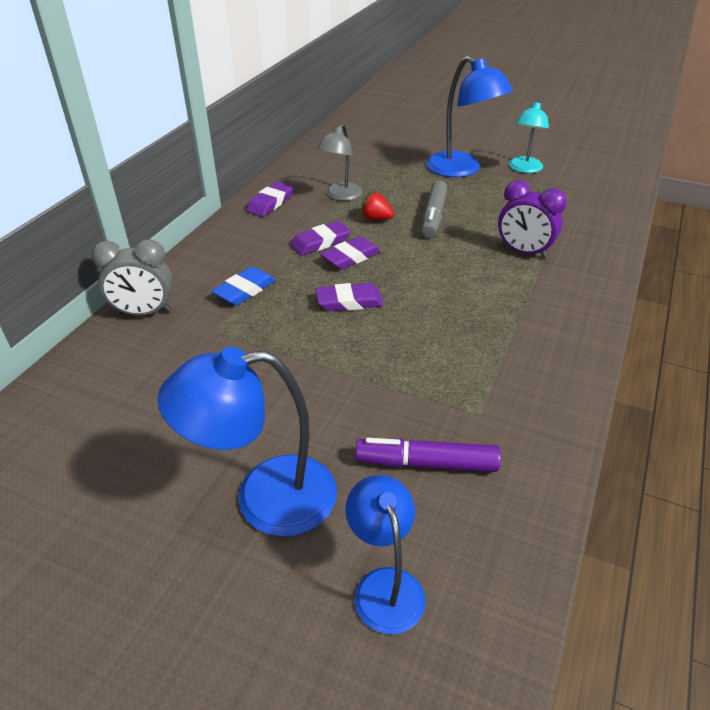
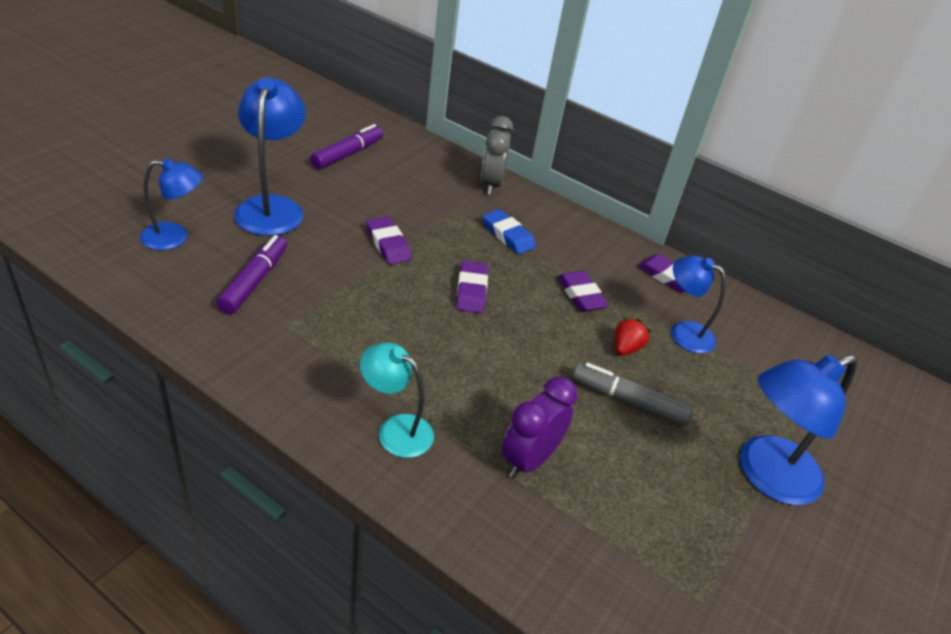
camera: 95 degrees right, 0 degrees up
grey lamp [317,124,362,201] -> blue lamp [671,256,726,354]
purple eraser [320,236,381,270] -> purple eraser moved to [366,216,412,265]
turquoise lamp [509,100,549,173] -> turquoise lamp moved to [360,342,434,458]
none -> purple marker [310,124,383,170]

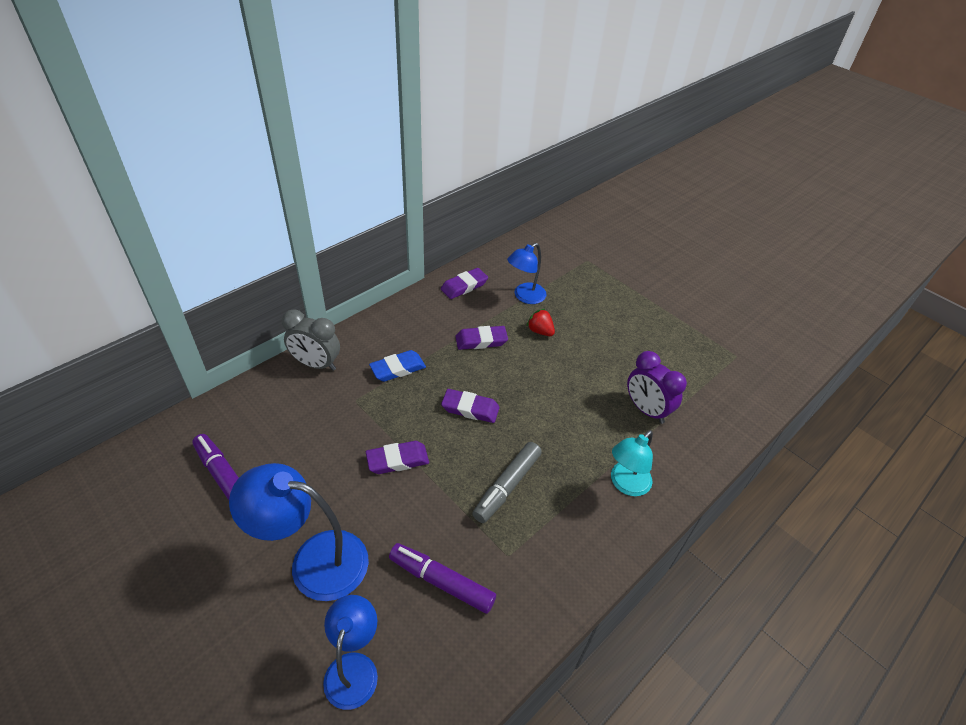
camera: 75 degrees left, 5 degrees up
grey marker [573,363,693,426] -> grey marker moved to [472,442,542,523]
blue lamp [740,355,858,505] -> none

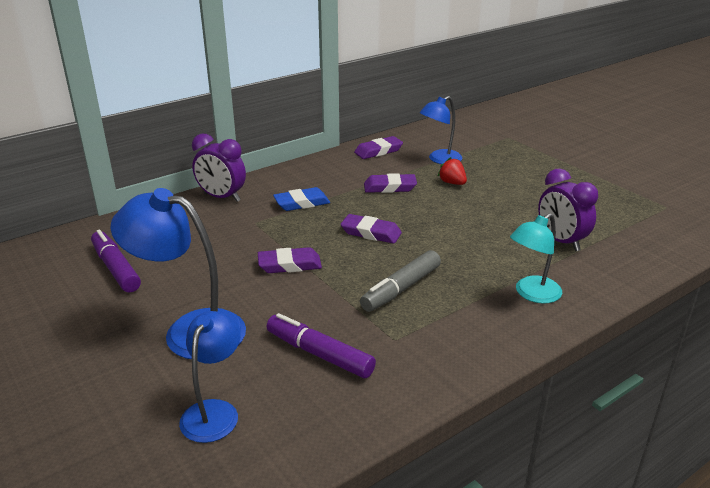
camera: 10 degrees right, 15 degrees down
grey clock [282,309,340,371] -> purple clock [192,134,246,202]

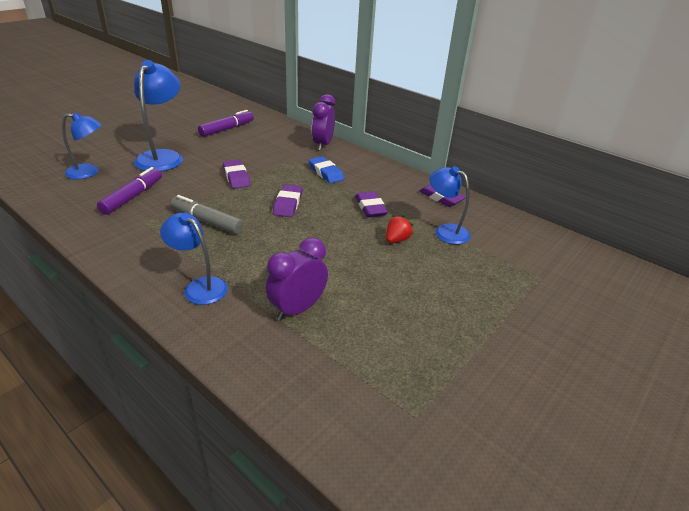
camera: 75 degrees right, 5 degrees up
turquoise lamp [510,213,562,303] -> blue lamp [160,213,228,305]

